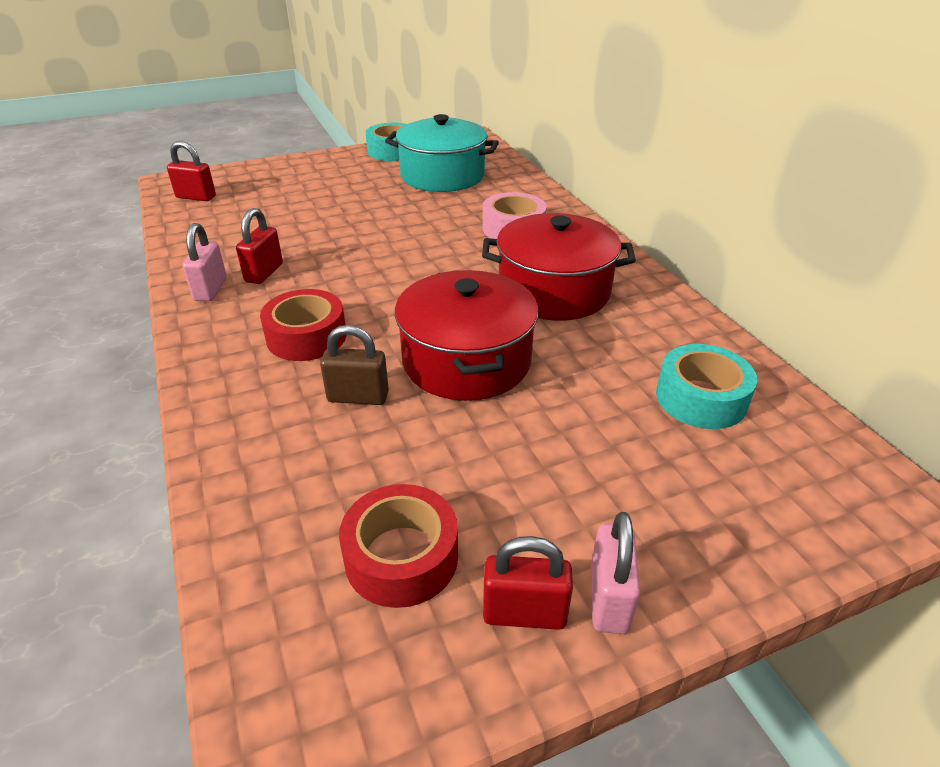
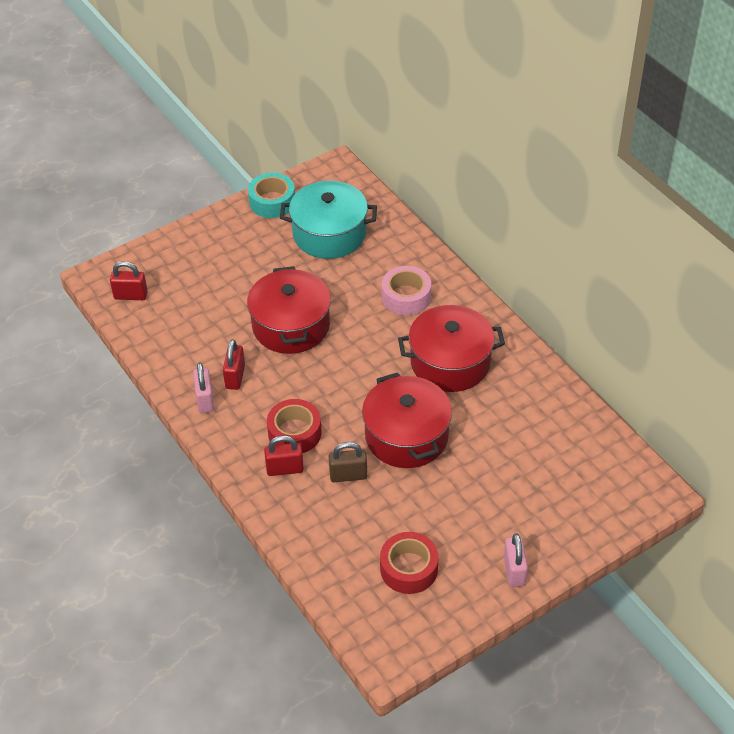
camera: 10 degrees left, 10 degrees up
red padlock [483,536,573,630] -> red padlock moved to [264,435,304,476]
turquoise tape [656,344,757,429] -> none
none -> red pot [247,266,331,354]

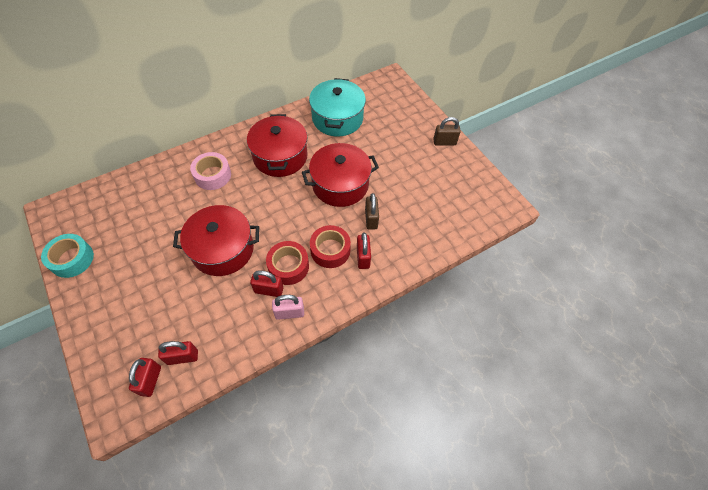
camera: 90 degrees left, 10 degrees up
turquoise pot [280,181,377,259] -> turquoise pot moved to [309,78,366,137]
red tape [380,532,439,594] -> red tape moved to [266,241,309,285]
pink padlock [504,533,528,587] -> brown padlock [433,117,461,145]
none -> red padlock [158,341,198,365]

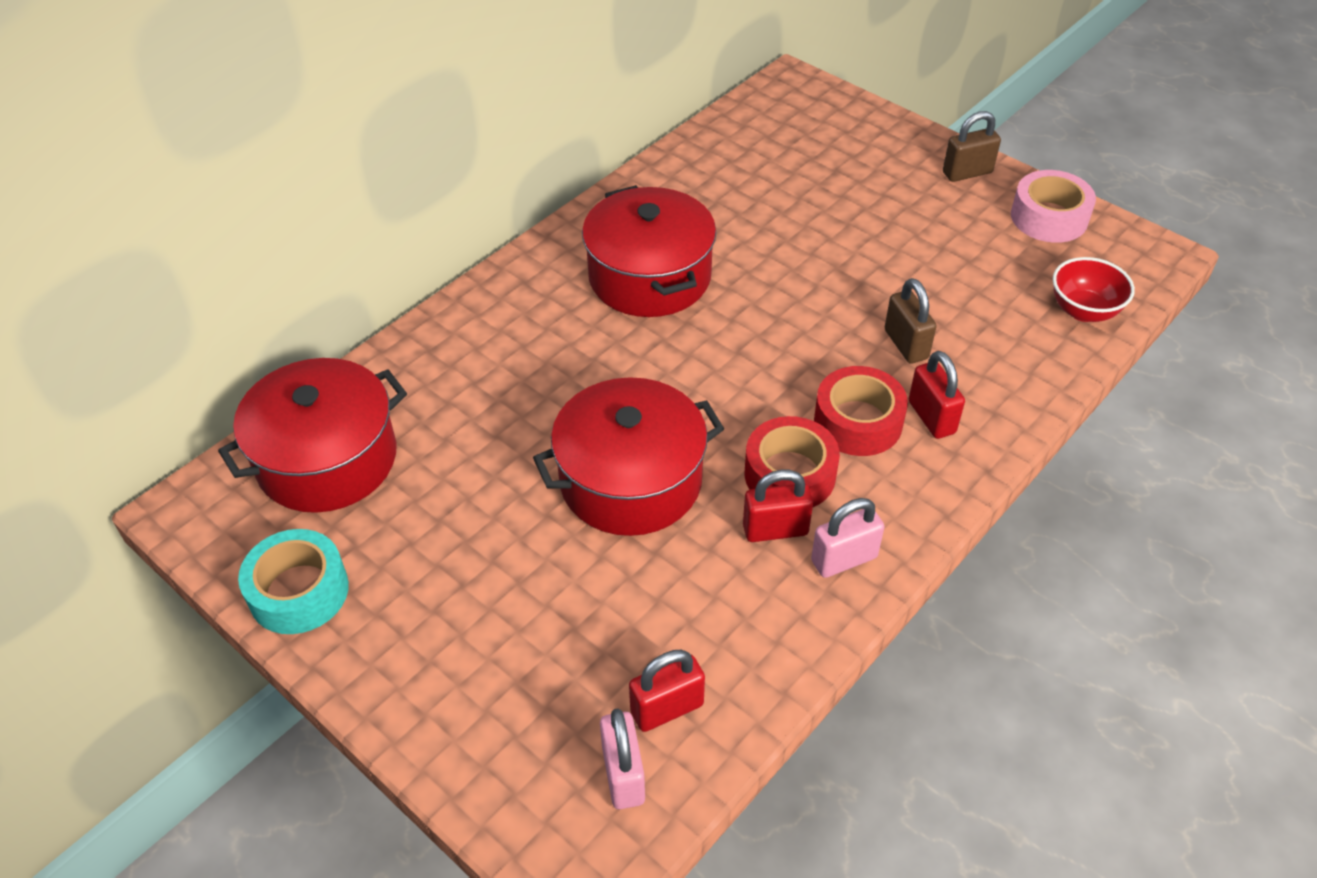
camera: 15 degrees left, 10 degrees down
red padlock [129,358,161,397] -> pink padlock [600,709,645,809]
pink tape [190,152,231,190] -> pink tape moved to [1011,170,1096,243]
red pot [302,143,379,207] -> red pot moved to [218,358,407,513]
turquoise pot [309,78,366,137] -> none
none -> red bowl [1053,257,1135,322]

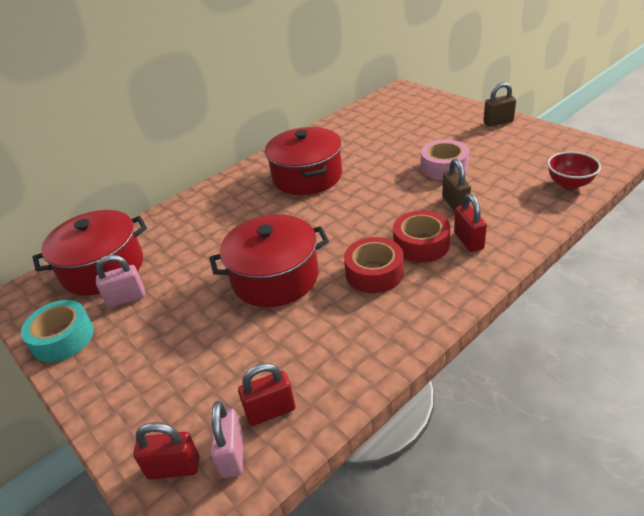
camera: 10 degrees right, 10 degrees down
red padlock [743,470,813,542] -> red padlock moved to [133,422,200,479]
pink padlock [811,498,884,578] -> pink padlock moved to [96,255,145,308]
pink tape [1011,170,1096,243] -> pink tape moved to [421,139,469,180]

